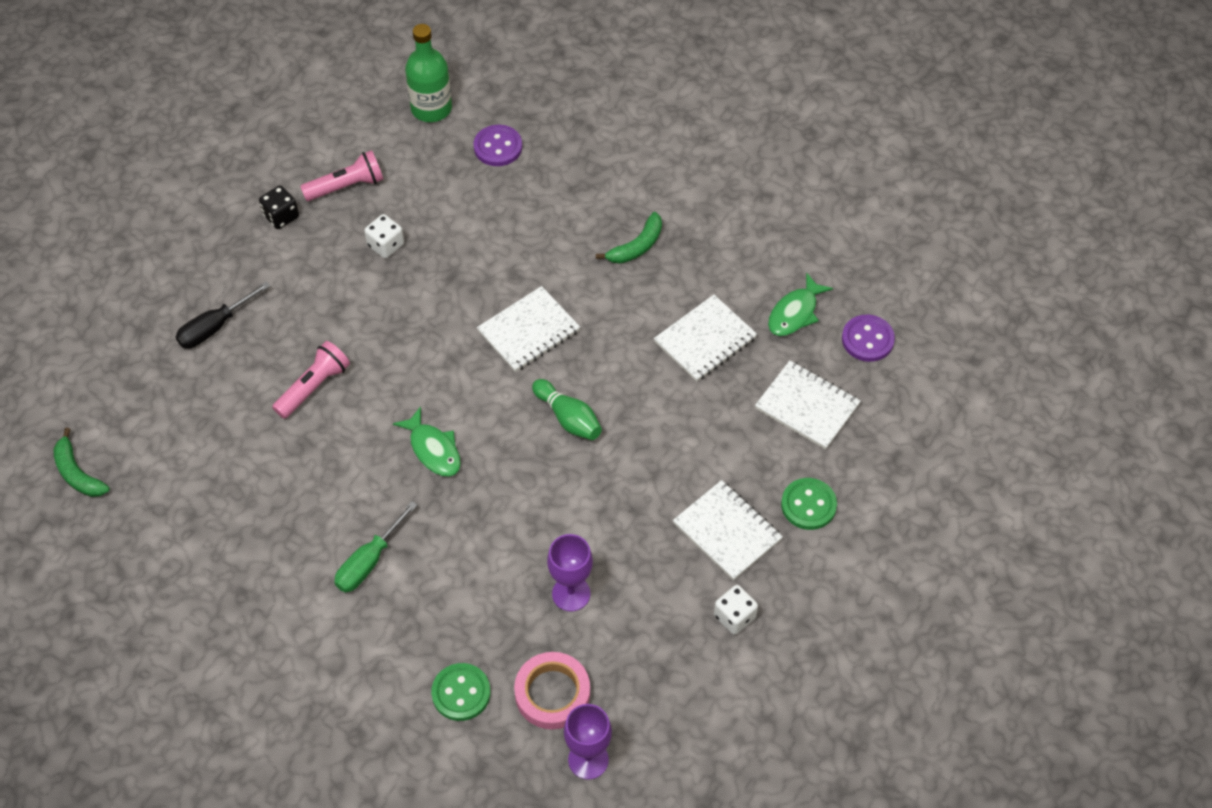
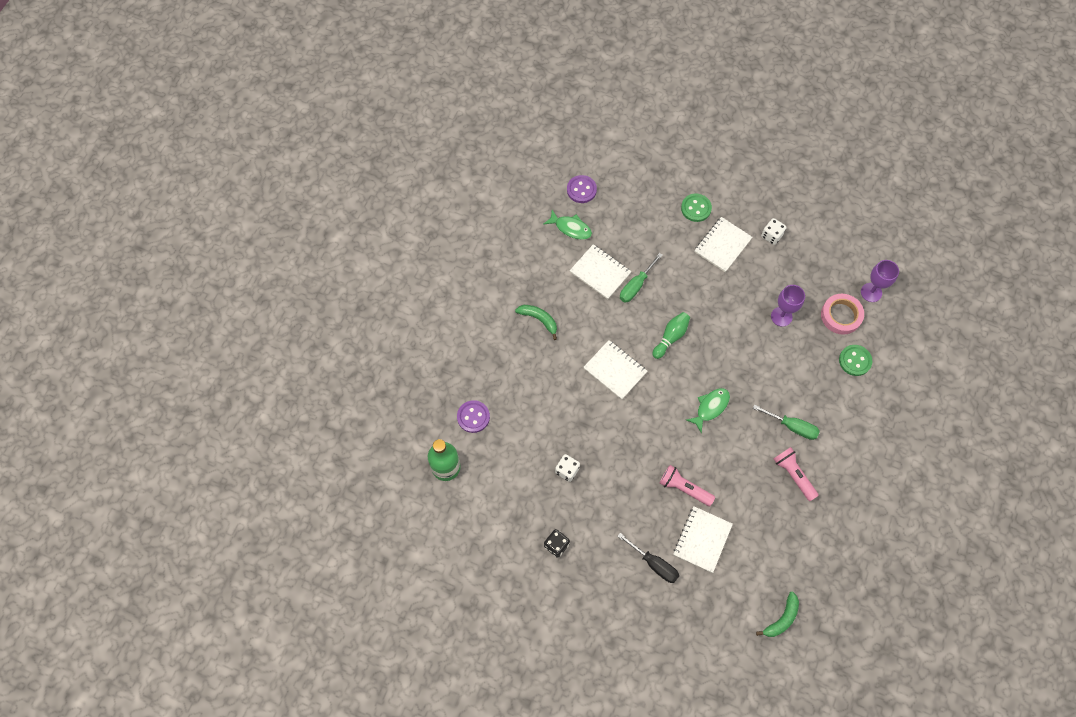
camera: 100 degrees left, 10 degrees up
pink flashlight [300,150,383,201] -> pink flashlight moved to [773,447,819,501]
white notebook [755,361,861,449] -> white notebook moved to [673,506,733,573]
none -> green screwdriver [620,253,663,303]

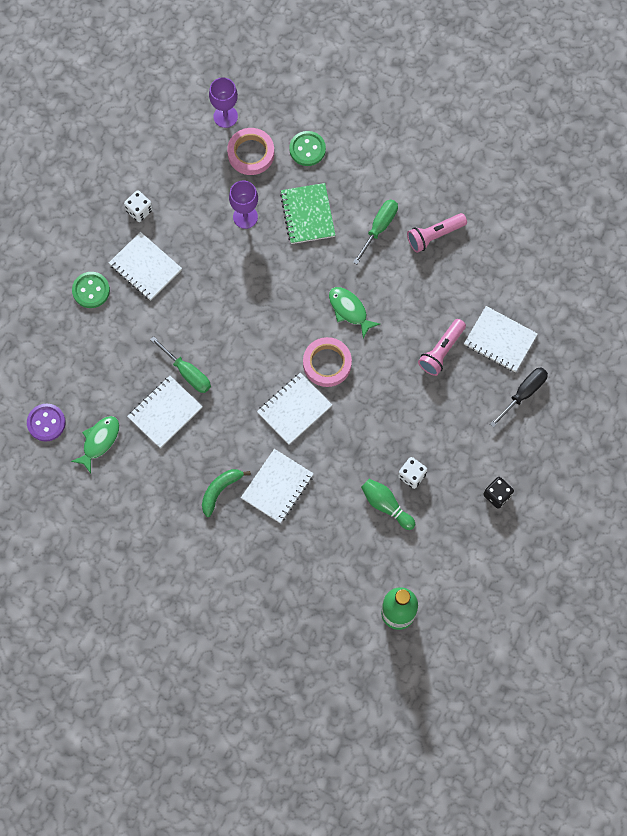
camera: 85 degrees left, 5 degrees up
purple button [457,400,490,433] -> none
green bowling pin [652,312,690,359] -> green bowling pin moved to [361,479,415,530]
green banana [756,592,799,637] -> none
none -> white notebook [241,449,314,523]
none -> green notebook [280,183,336,244]
none -> pink tape [303,337,352,387]

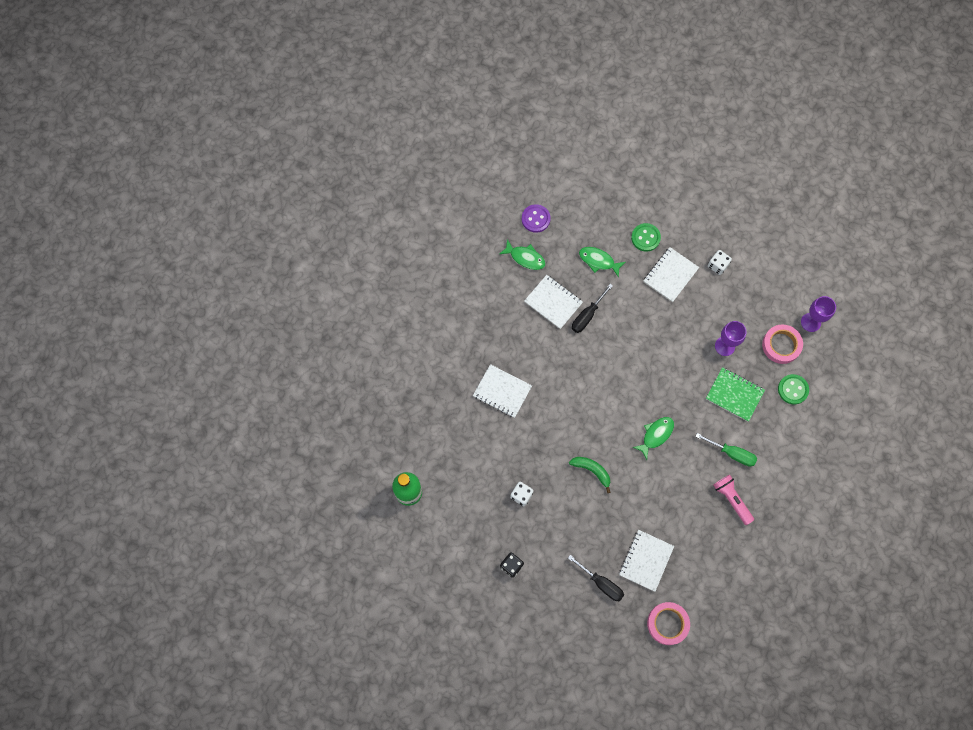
camera: 85 degrees right, 0 degrees up
green screwdriver [150,336,211,393] -> black screwdriver [572,284,613,333]
green banana [202,469,251,517] -> green banana moved to [569,457,611,493]
white notebook [257,373,332,445] -> none
green notebook [280,183,336,244] -> green notebook turned 45 degrees clockwise [706,367,765,422]
pink tape [303,337,352,387] -> pink tape moved to [647,602,690,645]
green bowling pin [361,479,415,530] -> none
pink flashlight [418,319,466,376] -> none
none -> green fish [579,247,626,278]

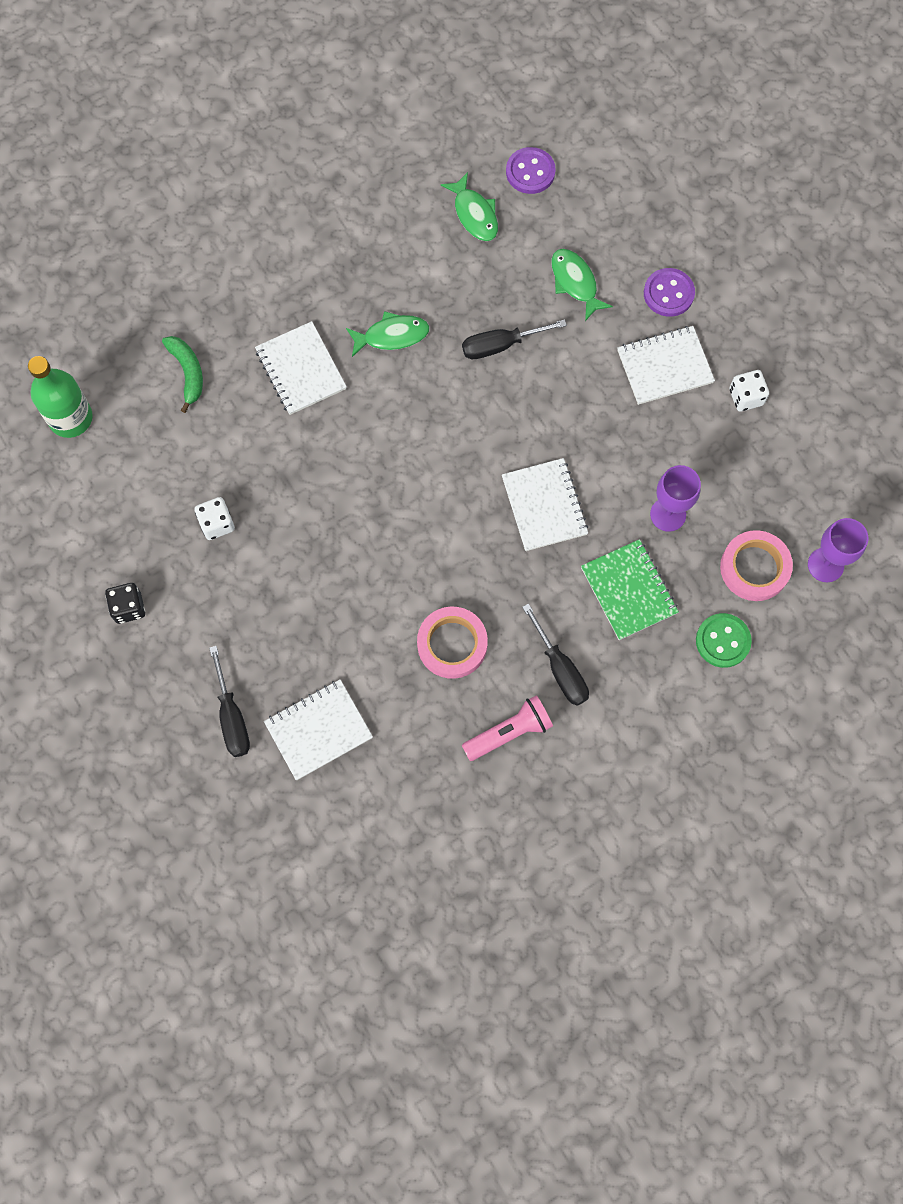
camera: 35 degrees right, 0 degrees up
white notebook [524,275,583,329] -> white notebook moved to [502,458,588,551]
green banana [569,457,611,493] -> green banana moved to [162,336,203,413]
green button [631,223,661,252] -> purple button [644,268,695,317]
green fish [632,417,674,460] -> green fish moved to [346,311,430,357]
pink tape [647,602,690,645] -> pink tape moved to [417,607,488,679]
green screwdriver [695,433,757,466] -> black screwdriver [522,603,589,706]
pink flashlight [713,475,754,525] -> pink flashlight turned 60 degrees clockwise [462,695,553,761]

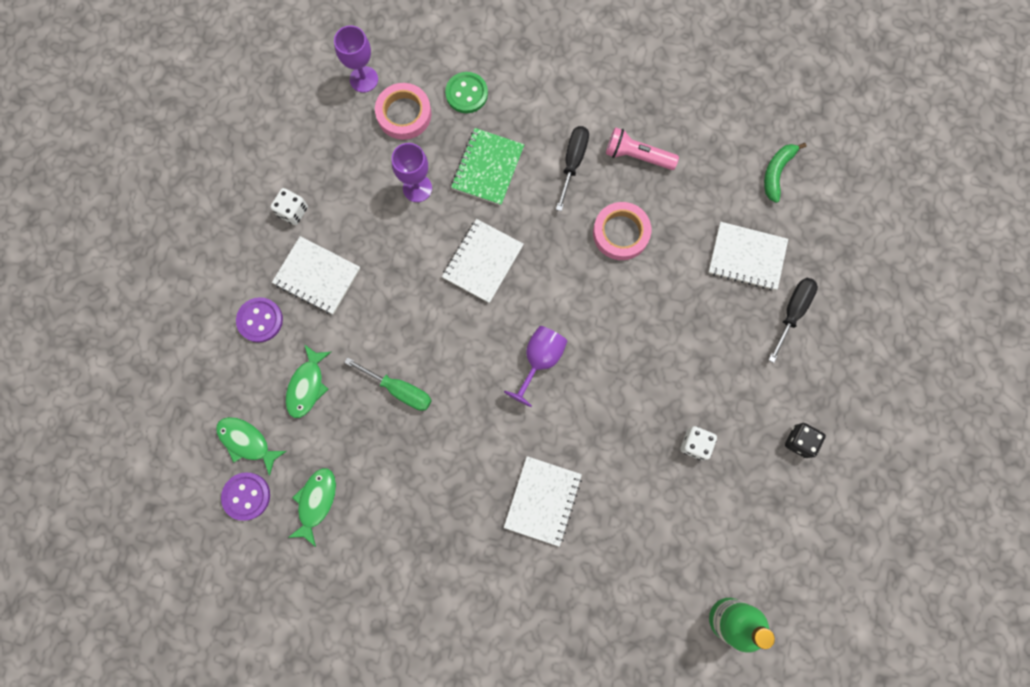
camera: 135 degrees left, 5 degrees up
green banana [162,336,203,413] -> green banana moved to [764,143,807,203]
green fish [346,311,430,357] -> green fish moved to [216,417,287,476]
black screwdriver [462,319,567,359] -> green screwdriver [344,357,432,411]
none -> purple goblet [504,326,567,407]

